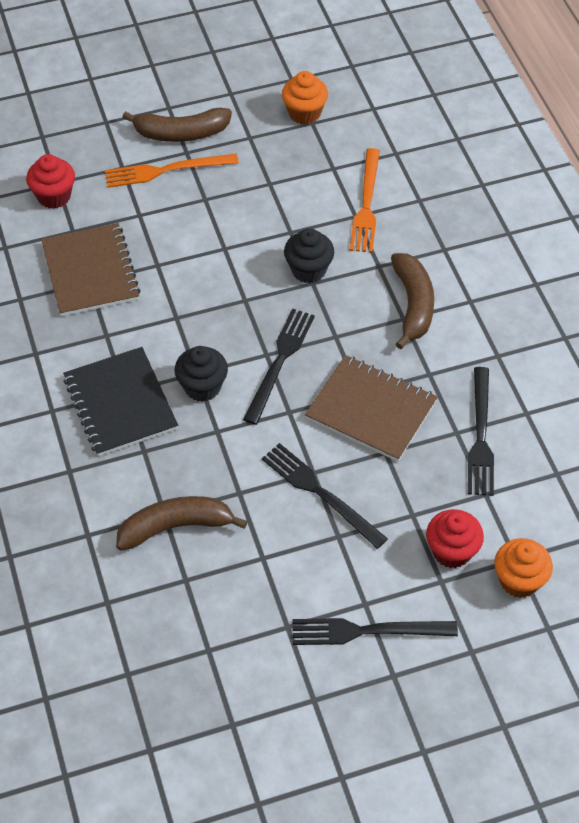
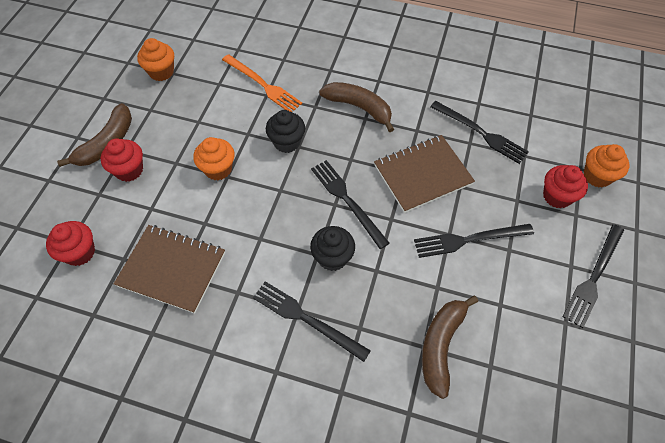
camera: 55 degrees left, 5 degrees up
black notebook [63,347,178,456] -> black fork [253,281,371,362]
orange fork [105,154,239,188] -> red cupcake [101,138,143,182]
none -> orange cupcake [193,137,235,180]

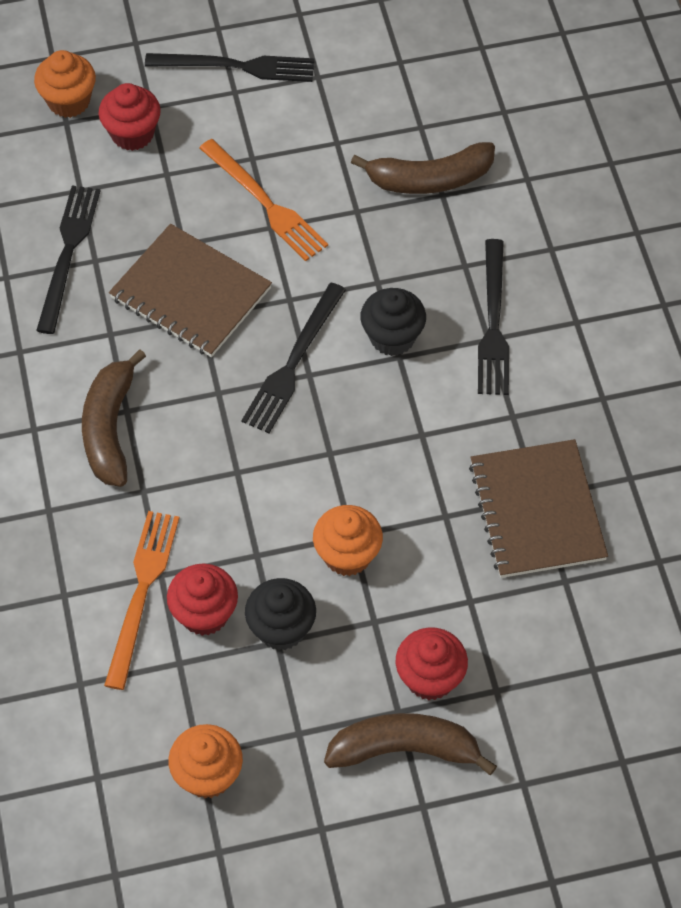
camera: 120 degrees left, 0 degrees up
red cupcake [46,221,95,266] -> red cupcake moved to [167,563,238,636]
black cupcake [266,110,305,153] -> black cupcake moved to [245,578,316,650]
black fork [414,224,534,258] -> orange fork [199,139,328,261]

